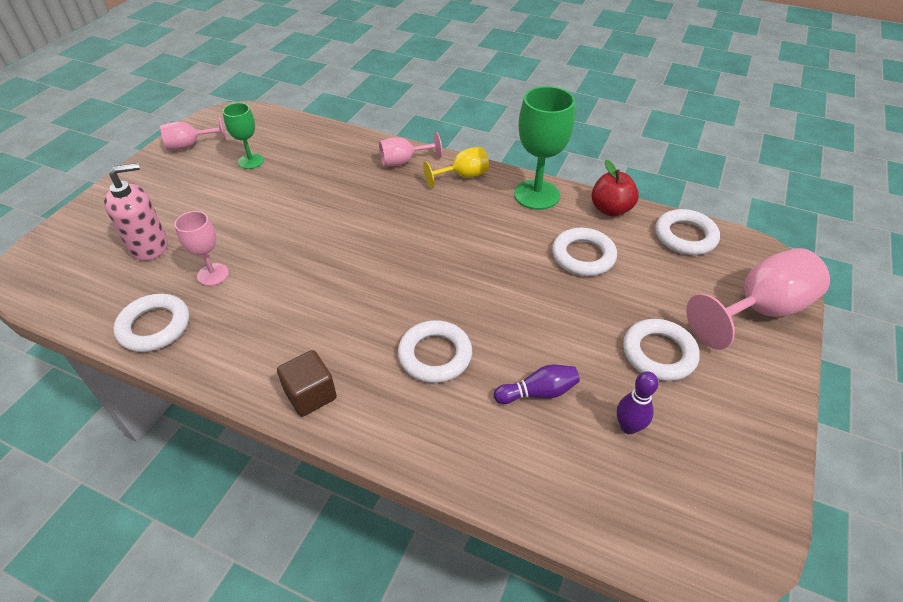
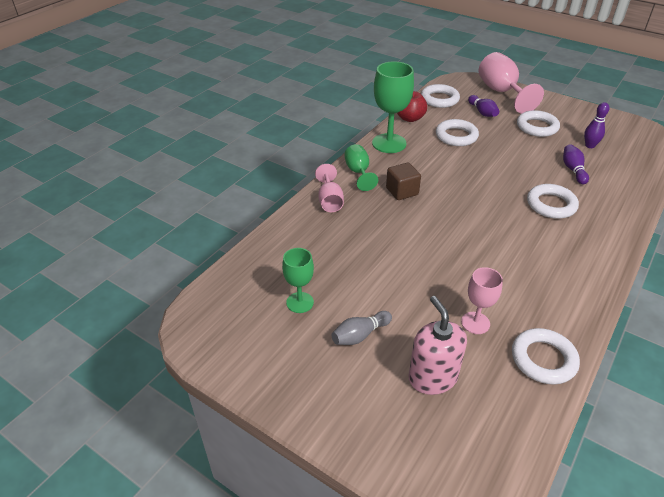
camera: 80 degrees left, 5 degrees down
pink goblet [160,117,227,150] -> none
brown cube [277,350,337,417] -> brown cube moved to [386,163,421,200]
yellow goblet [423,147,489,188] -> green goblet [344,144,378,191]
none -> grey bowling pin [332,311,392,345]
none -> purple bowling pin [468,95,499,117]

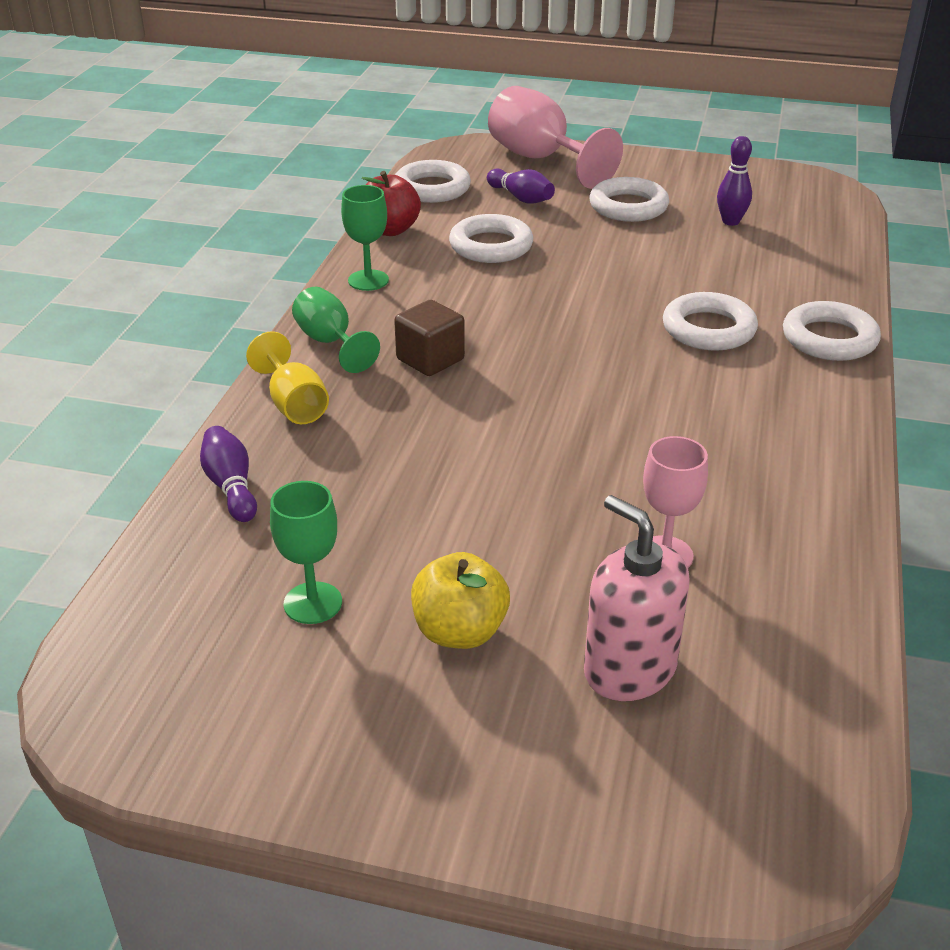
camera: 20 degrees left, 5 degrees down
pink goblet [315,164,344,212] -> yellow goblet [246,332,329,424]
grey bowling pin [332,311,392,345] -> yellow apple [411,552,510,649]
green goblet [372,61,414,153] -> green goblet [341,185,389,291], size x0.58
white ring [512,328,580,385] -> white ring moved to [783,301,881,361]
purple bowling pin [563,144,589,184] -> purple bowling pin moved to [200,426,257,522]

